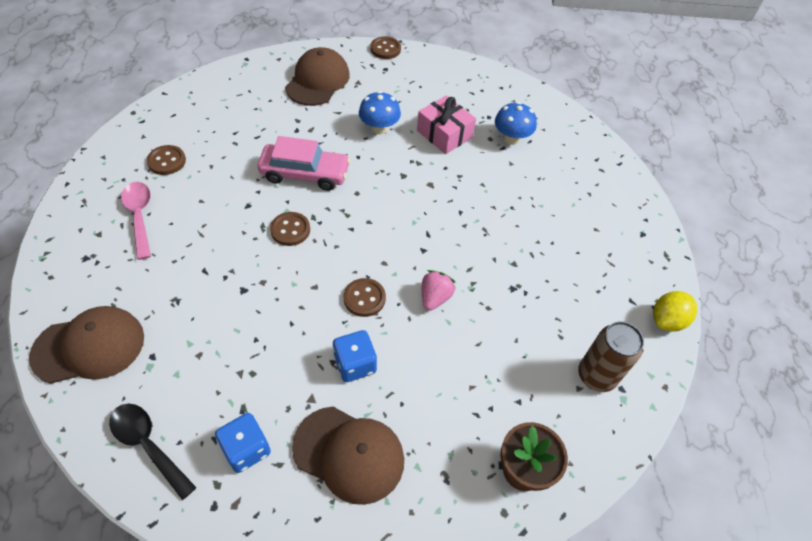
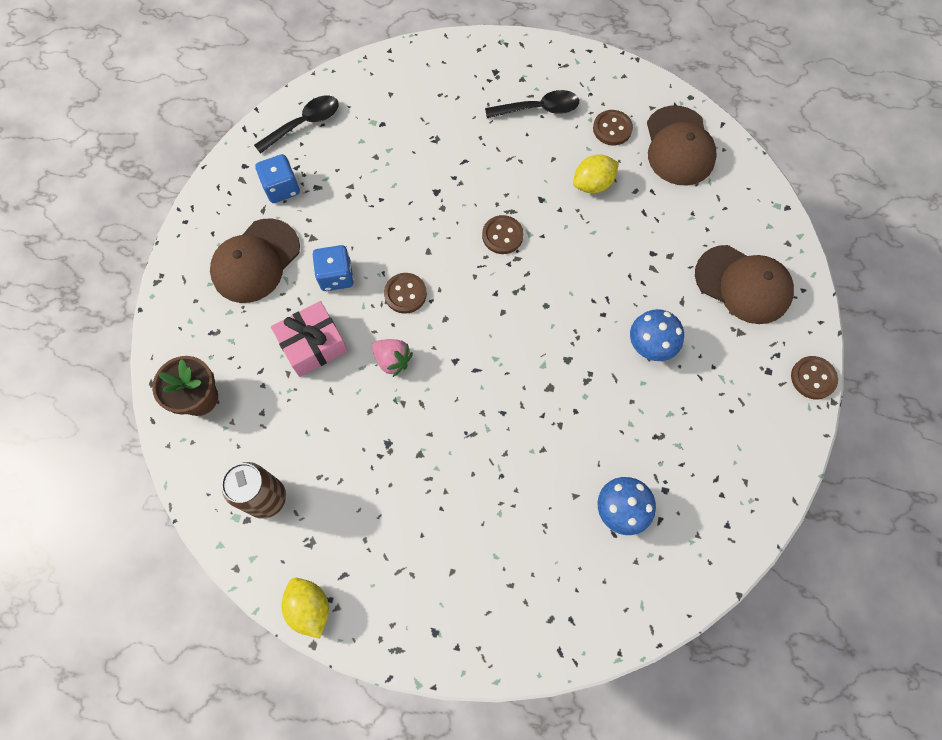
camera: 105 degrees right, 15 degrees up
brown cap [29,306,144,384] -> brown cap moved to [647,105,717,186]
pink spoon [121,182,151,260] -> black spoon [485,90,579,118]
pink car [258,136,350,191] -> none
pink gift [417,95,476,154] -> pink gift moved to [271,301,348,377]
none -> yellow lemon [573,154,619,193]

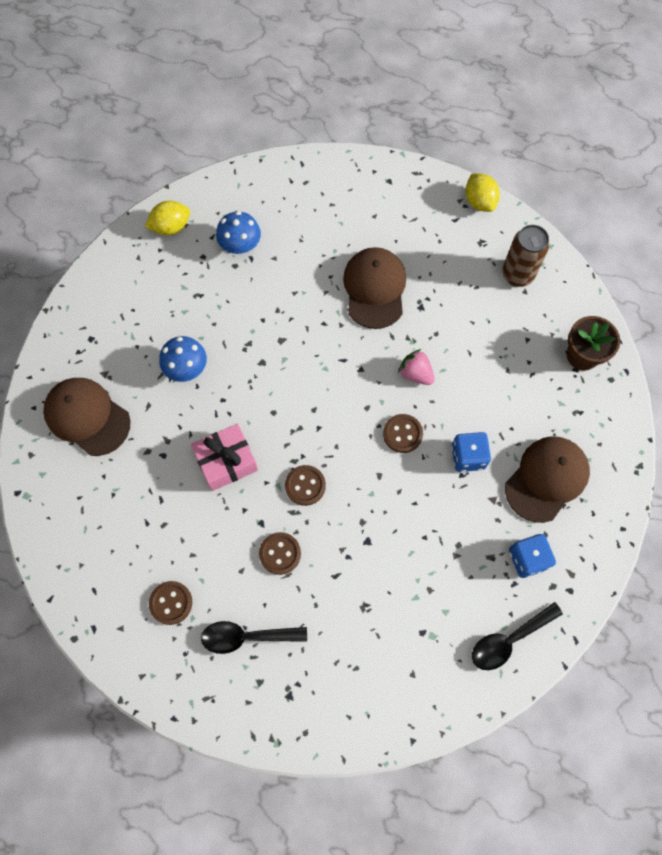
camera: 175 degrees left, 0 degrees up
pink gift [271,301,348,377] -> pink gift moved to [191,424,258,491]
yellow lemon [573,154,619,193] -> yellow lemon moved to [145,201,190,235]
brown cap [647,105,717,186] -> brown cap moved to [343,247,406,329]
brown button [791,356,838,399] -> brown button moved to [259,532,301,575]

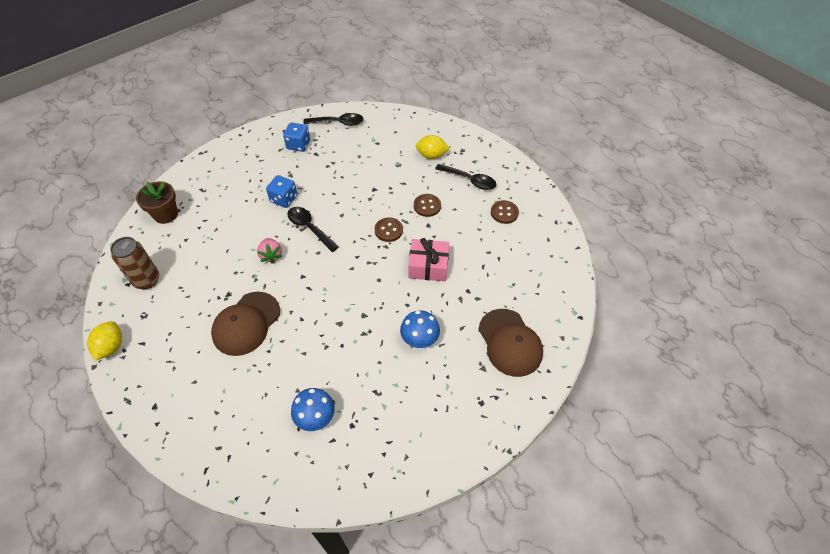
camera: 150 degrees left, 15 degrees down
yellow lemon [145,201,190,235] -> yellow lemon moved to [416,135,449,159]
brown button [383,414,423,453] -> black spoon [288,207,339,252]
brown cap [505,436,590,523] -> none

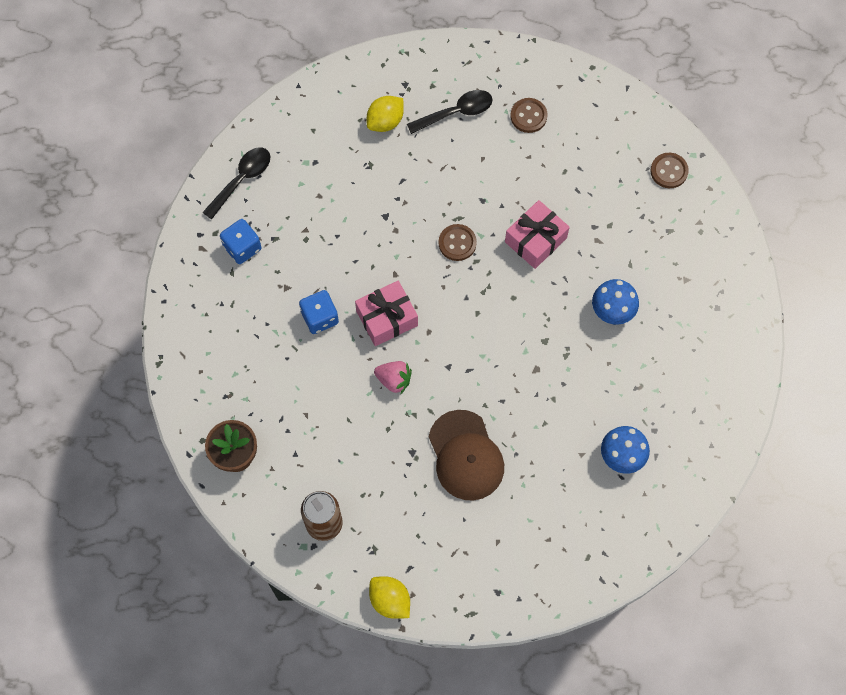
camera: 50 degrees left, 15 degrees up
black spoon [288,207,339,252] -> pink gift [355,281,418,346]
brown button [414,194,441,217] -> brown button moved to [650,153,689,188]
brown cap [478,309,543,377] -> none

